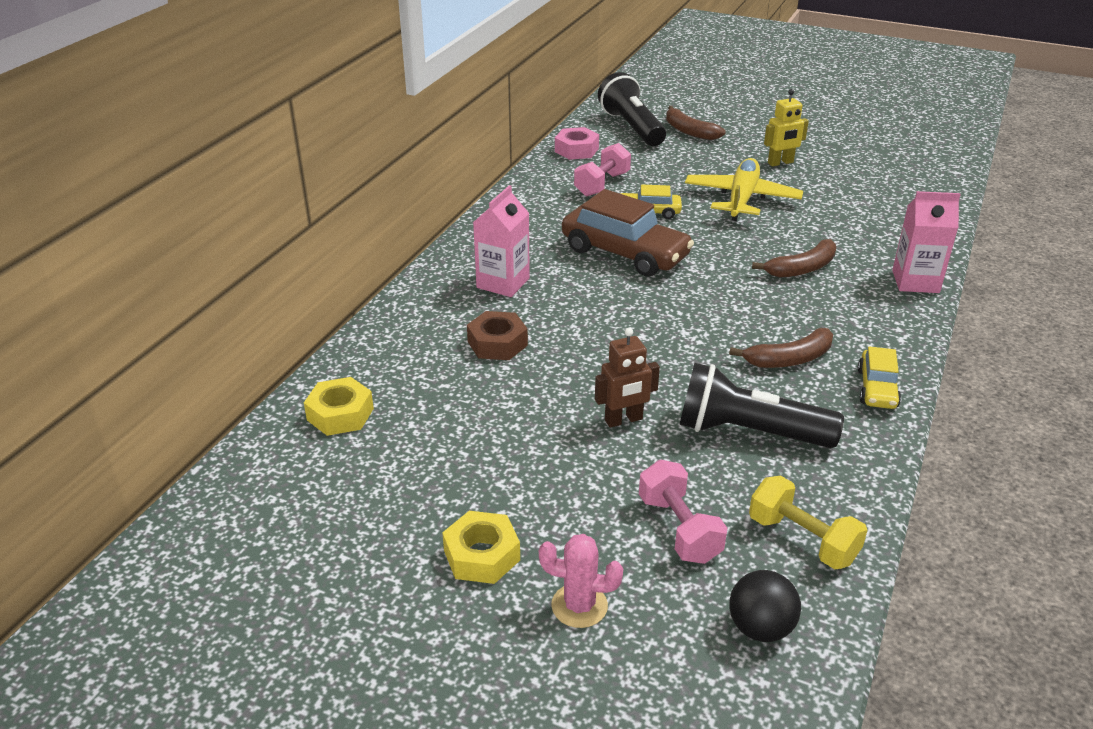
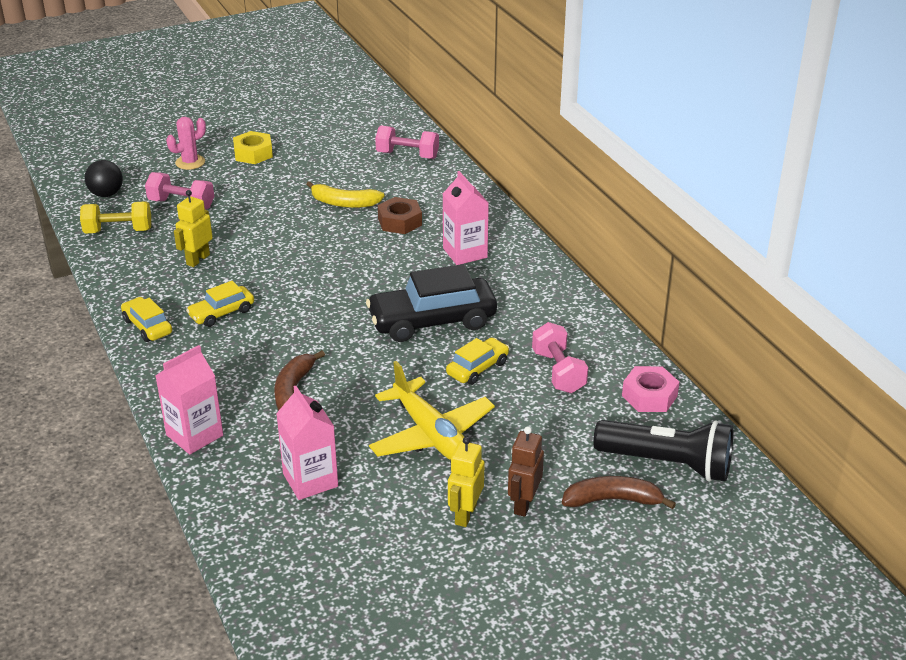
camera: 130 degrees right, 0 degrees up
yellow nut [304,377,374,436] -> pink dumbbell [375,126,439,159]
brown car [562,189,694,277] -> black car [366,264,497,342]
brown robot [595,328,660,428] -> brown robot moved to [508,426,544,517]
black flashlight [679,363,844,448] -> yellow robot [174,190,213,267]
brown banana [729,328,833,368] -> yellow car [186,281,254,327]
none -> pink carton [276,386,338,500]
none -> yellow banana [306,181,385,208]

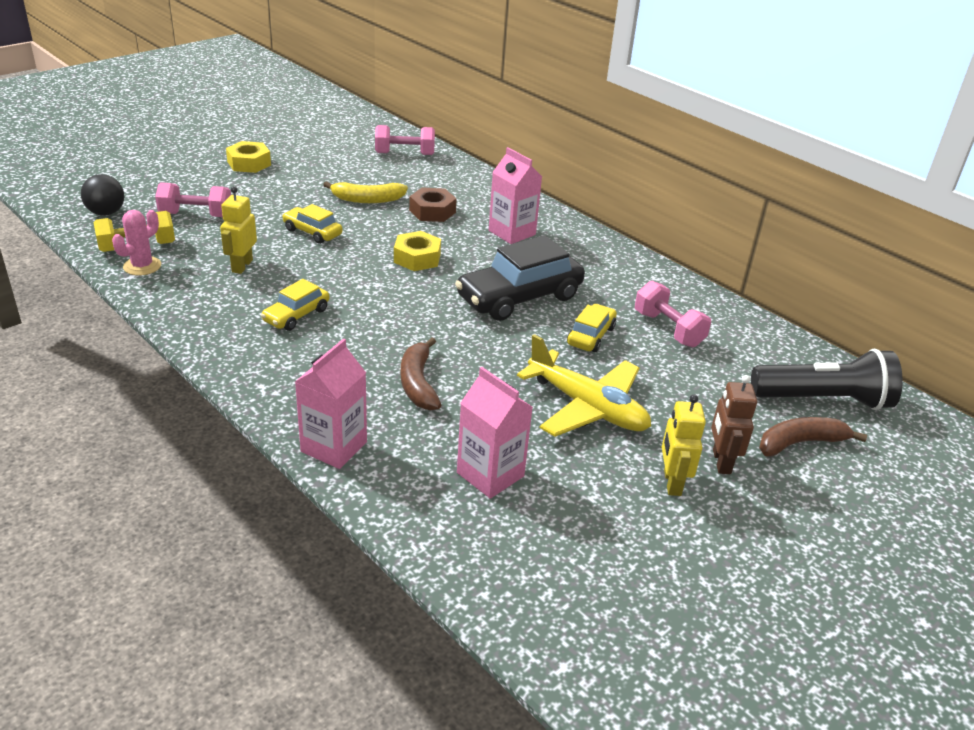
camera: 20 degrees left, 0 degrees up
yellow car [121,297,172,342] -> yellow car moved to [282,204,343,244]
pink cactus [166,117,206,170] -> pink cactus moved to [112,210,161,276]
pink nut [622,366,679,412] -> none
none -> yellow nut [394,231,441,271]

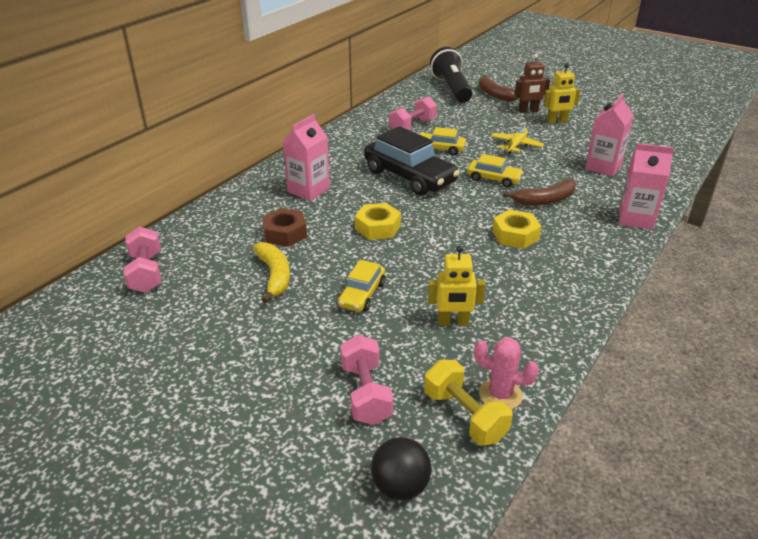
camera: 100 degrees left, 0 degrees up
yellow nut [226,141,271,173] -> yellow nut moved to [492,209,541,249]
yellow car [261,279,329,331] -> yellow car moved to [467,154,524,187]
yellow plane [517,334,651,437] -> yellow plane [491,127,544,154], size x0.58

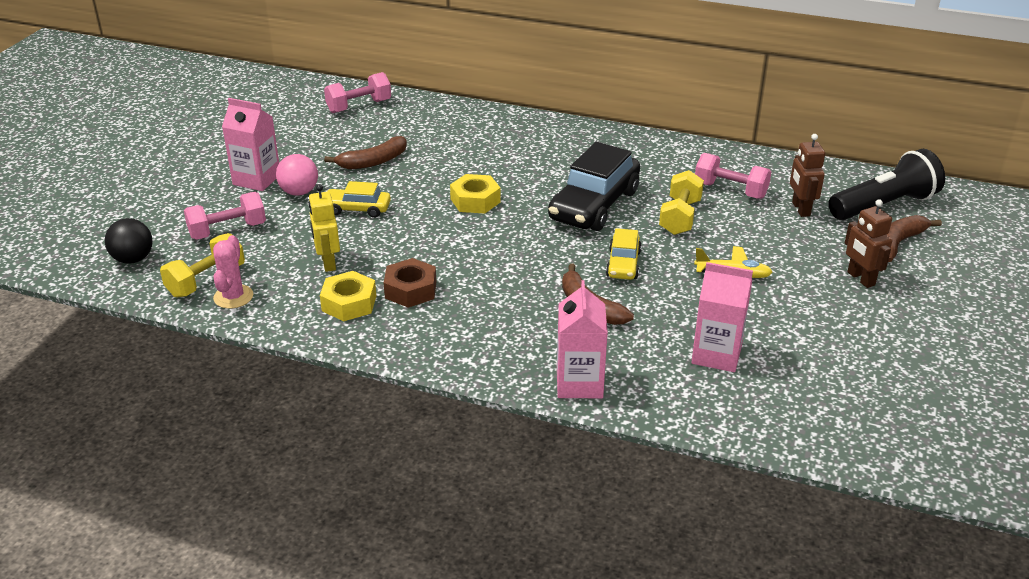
camera: 75 degrees right, 0 degrees up
yellow banana [253,242,290,303] -> brown banana [324,136,407,170]
brown nut [262,208,307,247] -> brown nut moved to [384,258,436,308]
pink carton [283,114,330,201] -> pink carton moved to [222,98,279,191]
yellow car [419,127,466,155] -> yellow dumbbell [659,170,704,235]
yellow nut [492,209,541,249] -> yellow nut moved to [320,271,376,321]
yellow robot [543,63,581,124] -> none
none -> pink ball [276,154,318,196]
none -> brown robot [790,134,825,217]

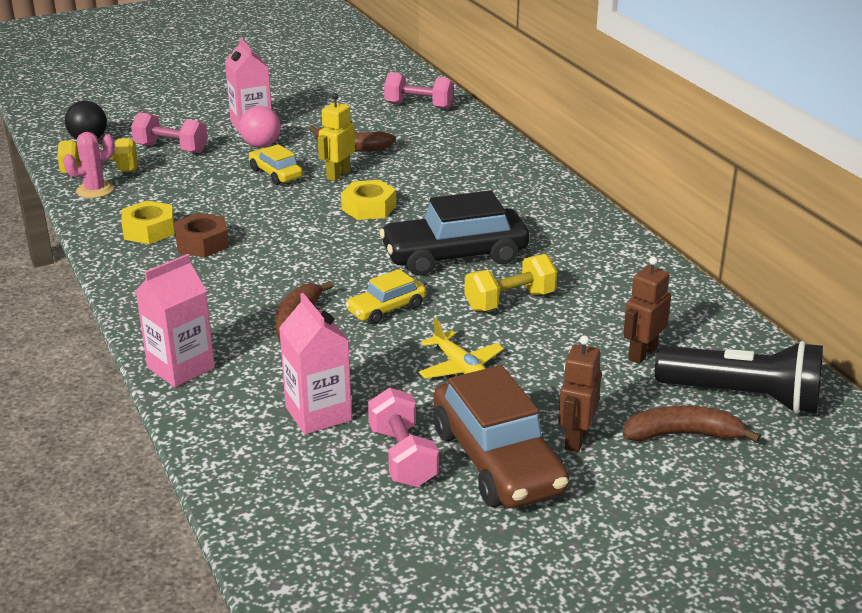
camera: 45 degrees right, 5 degrees down
yellow robot [308,184,340,272] -> yellow robot moved to [318,93,355,181]
pink dumbbell [695,153,771,199] -> pink dumbbell moved to [368,388,439,487]
none -> brown car [434,365,569,508]

